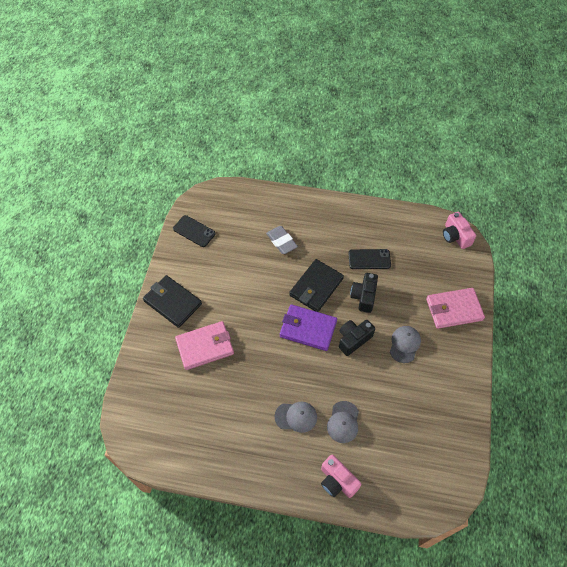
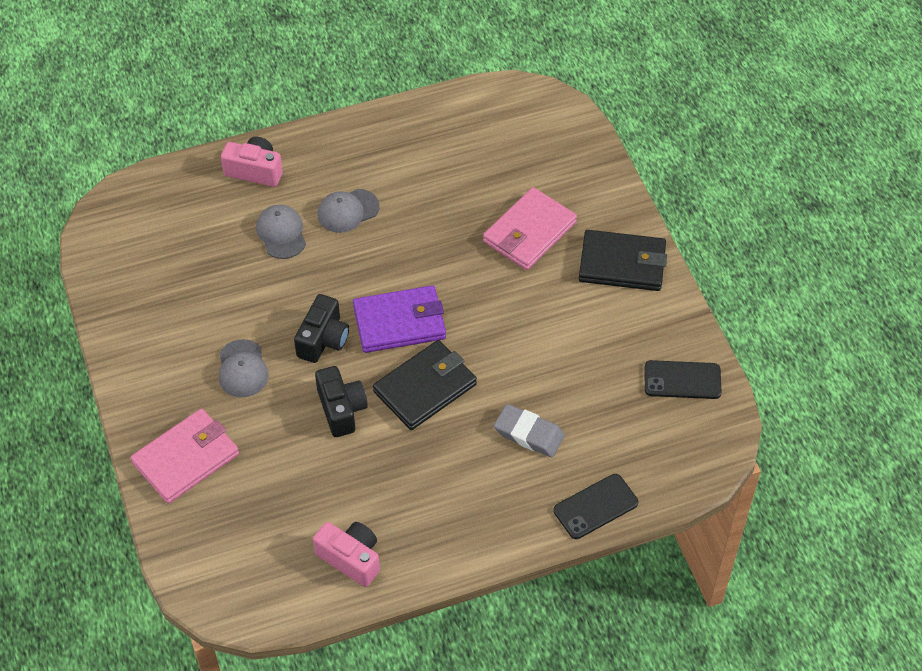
camera: 150 degrees right, 5 degrees down
black wallet [289,259,344,312] -> black wallet turned 45 degrees clockwise [373,340,477,430]
black phone [348,249,391,269] -> black phone moved to [554,474,638,539]
pink camera [443,212,476,249] -> pink camera moved to [313,522,380,587]

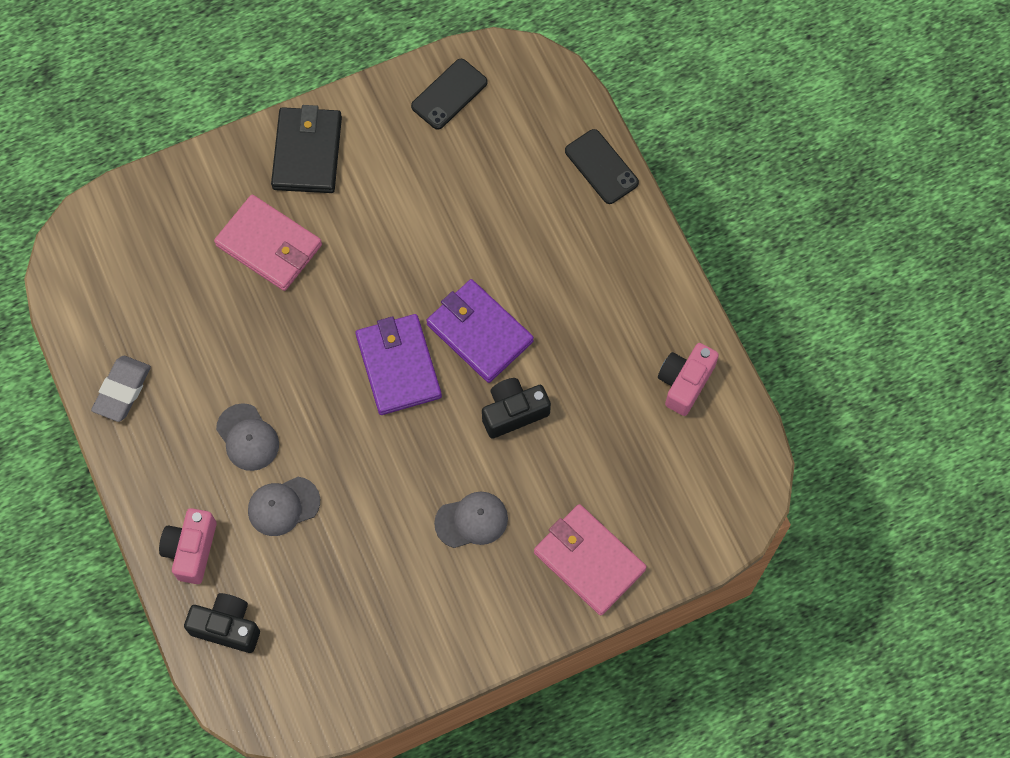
camera: 95 degrees left, 15 degrees up
black camera [294,294,349,363] -> black camera moved to [184,593,260,653]
black wallet [373,340,477,430] -> purple wallet [426,279,534,383]
grey eraser [494,404,565,457] -> grey eraser moved to [91,356,151,422]
black phone [644,360,722,399] -> black phone turned 45 degrees clockwise [411,59,488,130]

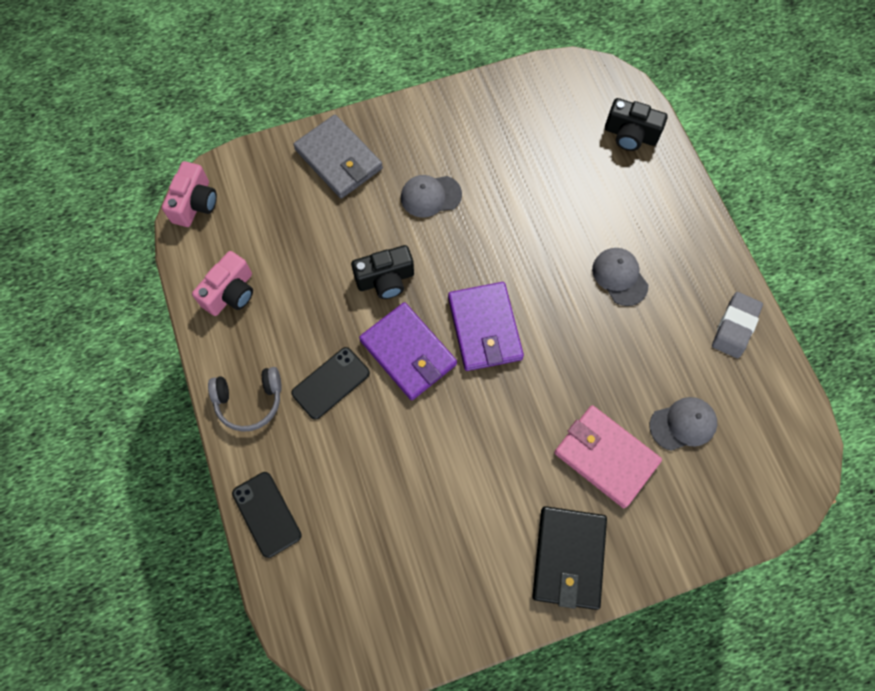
camera: 175 degrees left, 0 degrees up
pink camera [159,508,217,584] -> pink camera moved to [162,161,217,227]
grey cap [248,477,320,536] -> grey cap moved to [650,397,717,451]
black phone [411,59,488,130] -> black phone moved to [291,347,370,420]
pink wallet [534,504,647,615] -> grey wallet [293,114,383,199]
none -> grey headphones [208,367,282,432]

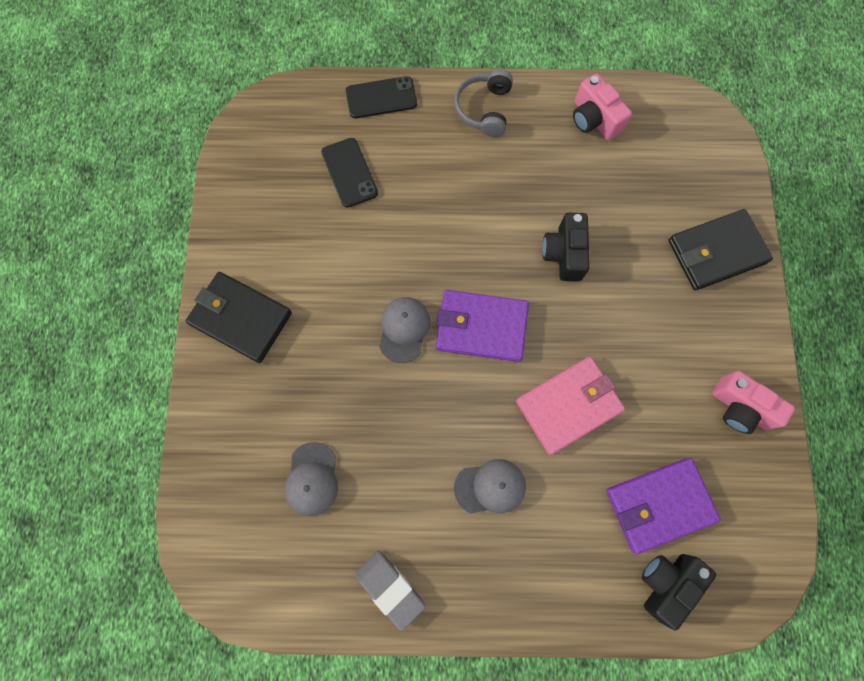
camera: 110 degrees right, 5 degrees up
pink camera [162,161,217,227] -> pink camera moved to [712,371,795,434]
black phone [291,347,370,420] -> black phone moved to [321,138,378,208]
grey wallet [293,114,383,199] -> black wallet [668,209,773,290]
purple wallet [359,302,457,400] -> purple wallet moved to [606,458,721,554]
grey cap [401,175,462,218] -> grey cap moved to [379,297,430,363]
pink wallet [554,405,662,508] -> pink wallet moved to [516,357,625,455]

